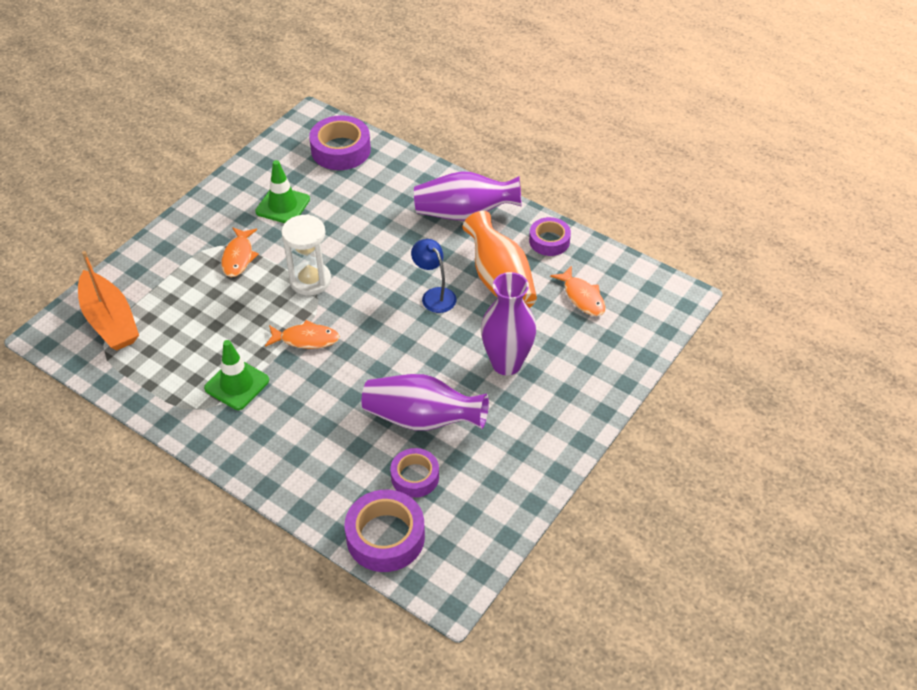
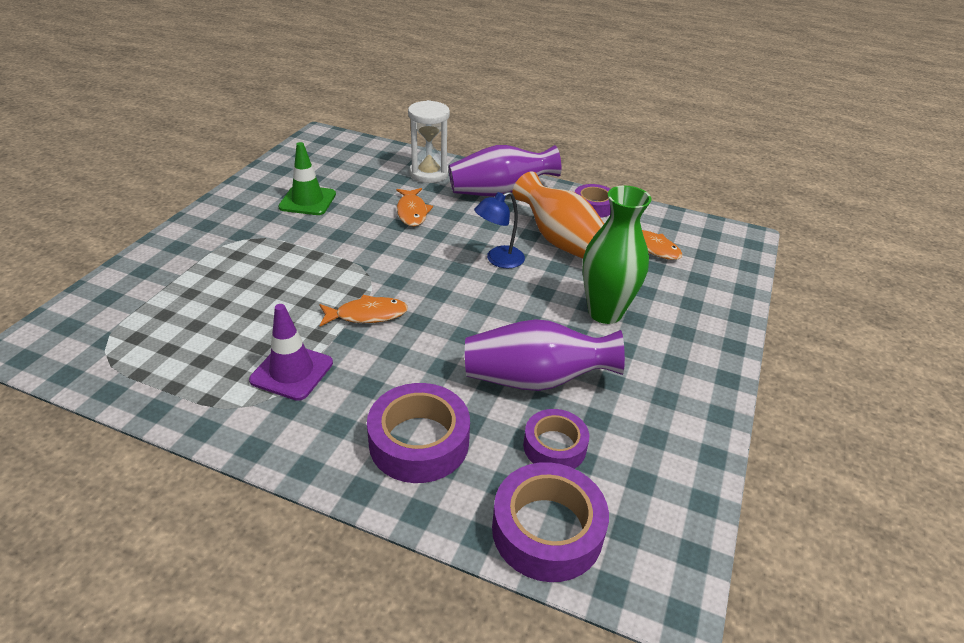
camera: 15 degrees left, 10 degrees down
orange boat [78,251,139,350] -> none
green traffic cone [204,340,269,410] -> purple traffic cone [249,304,333,401]
orange fish [221,227,259,277] -> orange fish moved to [396,188,433,227]
white hourglass [281,214,331,295] -> white hourglass moved to [408,100,450,183]
purple tape [309,115,371,170] -> purple tape moved to [367,383,470,483]
blue lamp [411,239,457,313] -> blue lamp turned 75 degrees counterclockwise [474,192,525,268]
purple vase [481,272,536,375] -> green vase [582,186,652,324]

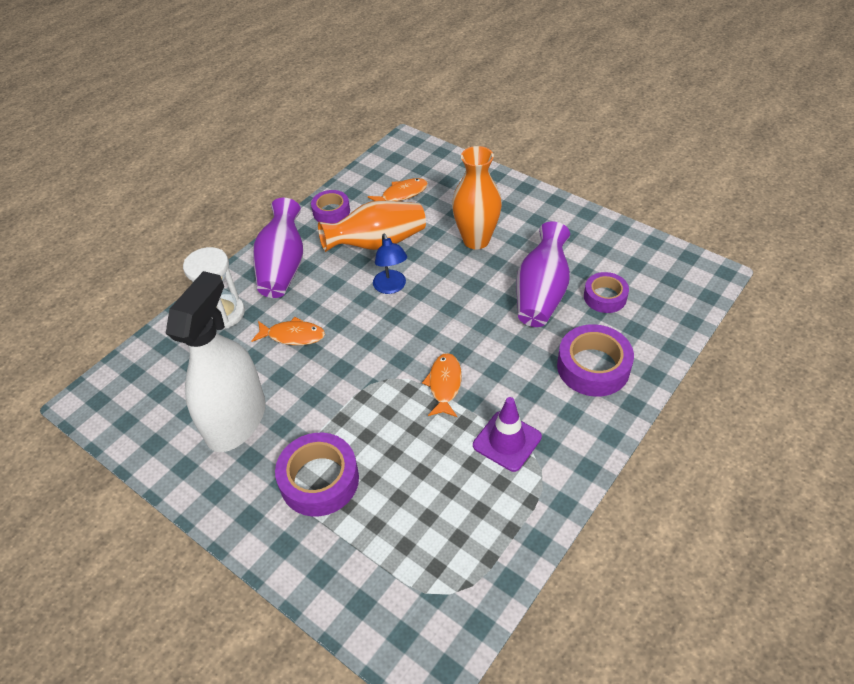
camera: 70 degrees left, 10 degrees up
green traffic cone [278,142,336,215] -> white spray bottle [166,271,265,452]
purple tape [492,462,609,582] -> purple tape moved to [275,433,359,516]
green vase [582,186,652,324] -> orange vase [452,146,502,249]

